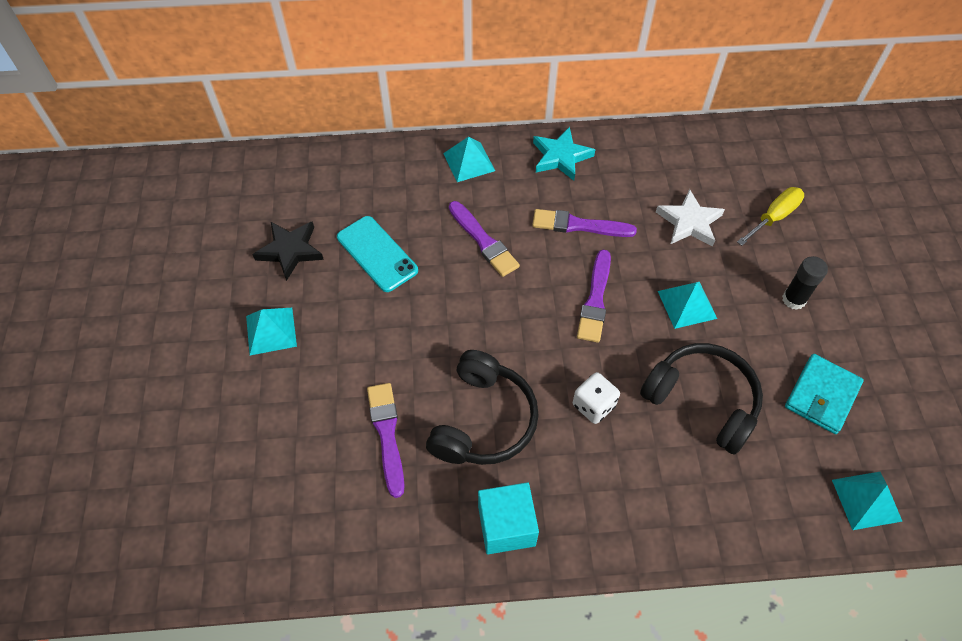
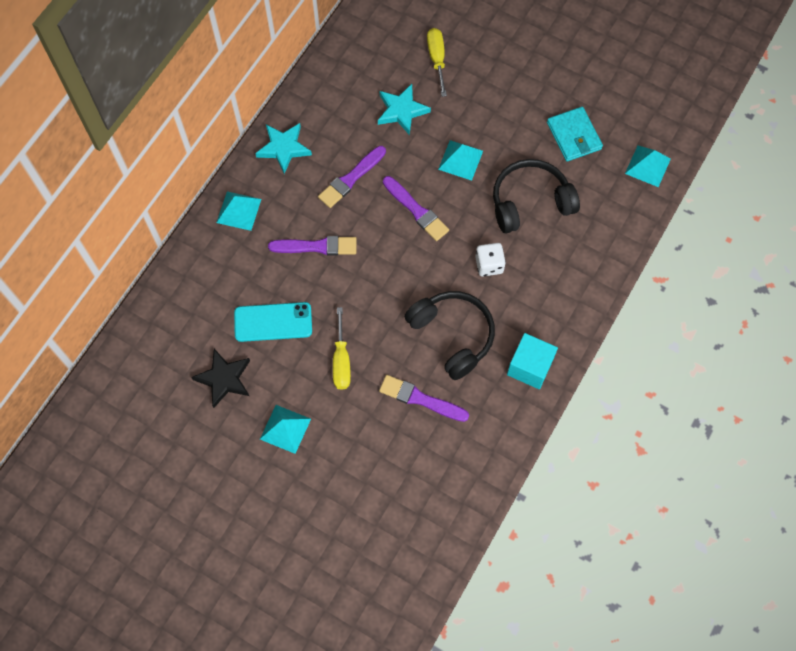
camera: 55 degrees left, 10 degrees up
white star [656,189,725,247] -> turquoise star [378,84,431,135]
black glue stick [782,256,828,310] -> none
none -> yellow screwdriver [333,307,351,390]

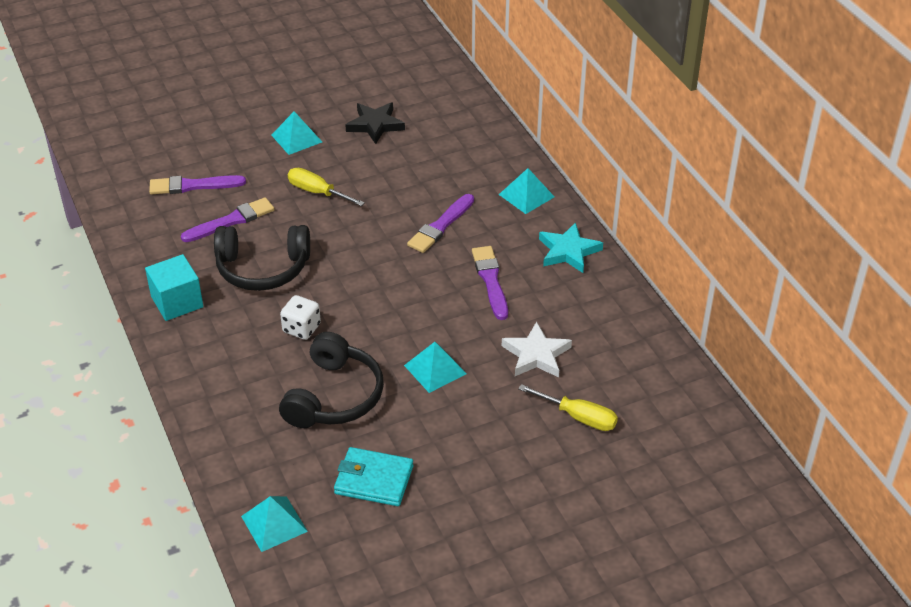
camera: 125 degrees right, 25 degrees down
turquoise phone [234,302,312,342] -> none
turquoise star [378,84,431,135] -> white star [502,322,572,377]
purple brush [383,176,449,241] -> purple brush moved to [149,175,246,194]

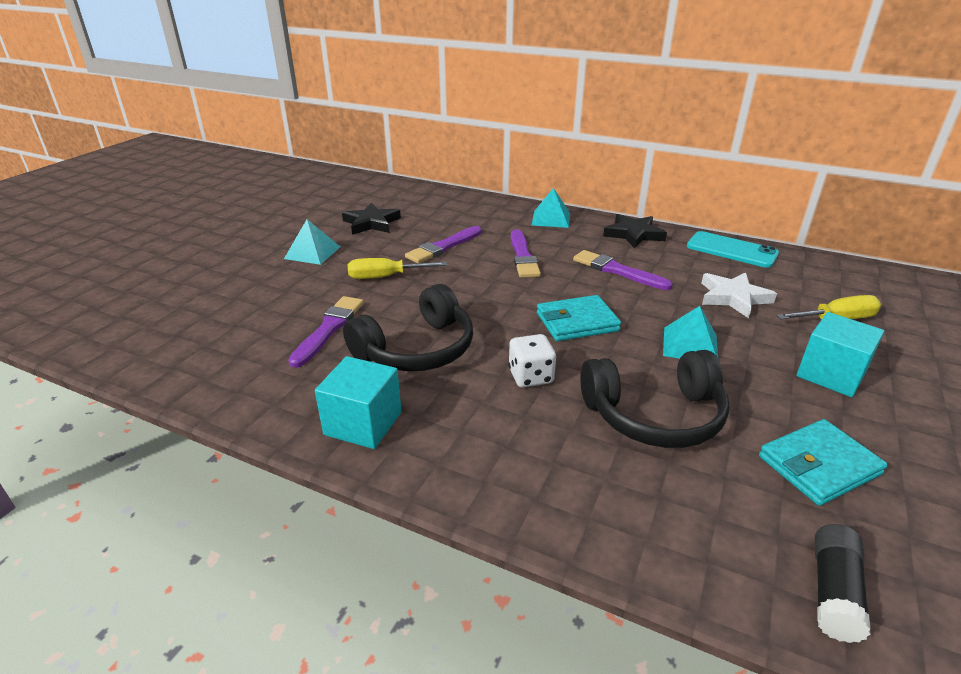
camera: 40 degrees left, 10 degrees down
purple brush [149,175,246,194] -> purple brush moved to [405,226,482,263]
turquoise pyramid [241,496,308,552] -> black glue stick [815,524,871,643]
black headphones [279,332,384,428] -> black headphones turned 105 degrees clockwise [580,350,730,448]
turquoise star [539,222,603,273] -> black star [603,214,667,248]
none -> turquoise wallet [537,295,621,341]
none -> turquoise phone [687,231,779,268]
none -> turquoise cube [796,312,884,397]

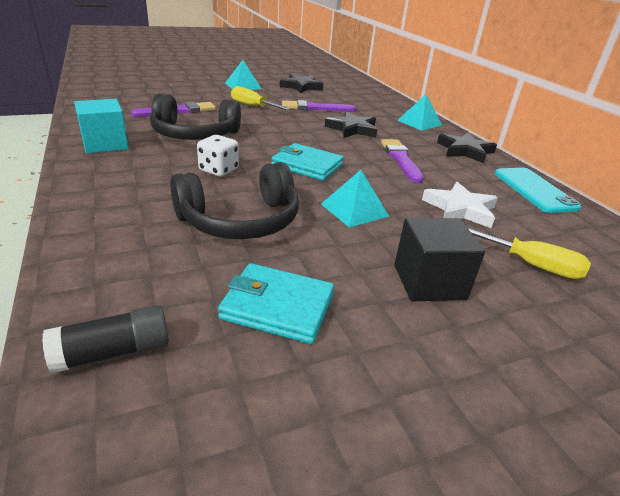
camera: 40 degrees right, 0 degrees up
purple brush [511,230,541,278] -> black star [325,111,377,138]
black headphones [580,350,730,448] -> black headphones turned 60 degrees counterclockwise [170,162,299,239]
turquoise cube [796,312,884,397] -> black cube [394,218,485,301]

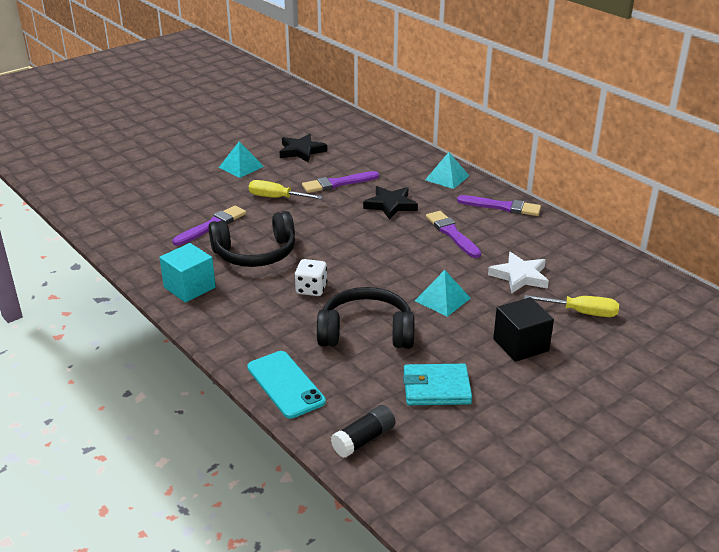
camera: 15 degrees left, 0 degrees up
black headphones [170,162,299,239] -> black headphones turned 135 degrees counterclockwise [317,287,414,349]
turquoise wallet [271,143,344,181] -> none
black star [437,132,497,163] -> purple brush [457,195,541,216]
turquoise phone [495,168,581,213] -> turquoise phone moved to [247,351,326,419]

